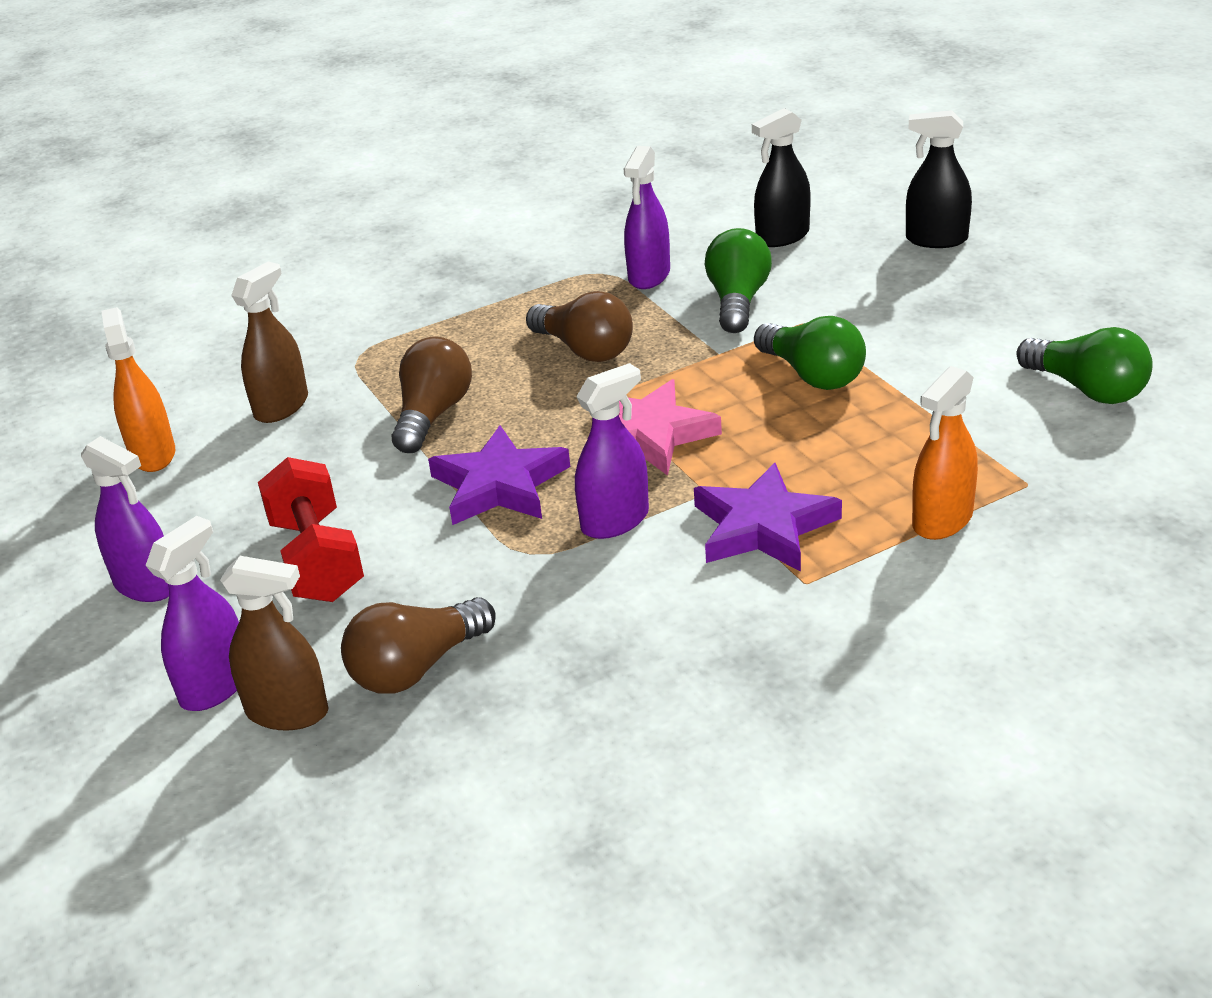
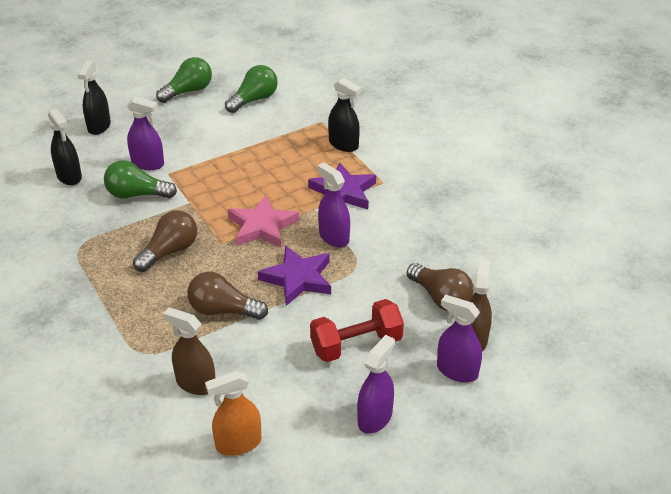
camera: 95 degrees left, 5 degrees up
purple spray bottle [624,146,670,289] -> purple spray bottle moved to [127,96,164,170]
green light bulb [754,316,866,390] -> green light bulb moved to [156,57,212,103]
orange spray bottle [912,366,978,540] -> black spray bottle [328,78,361,152]

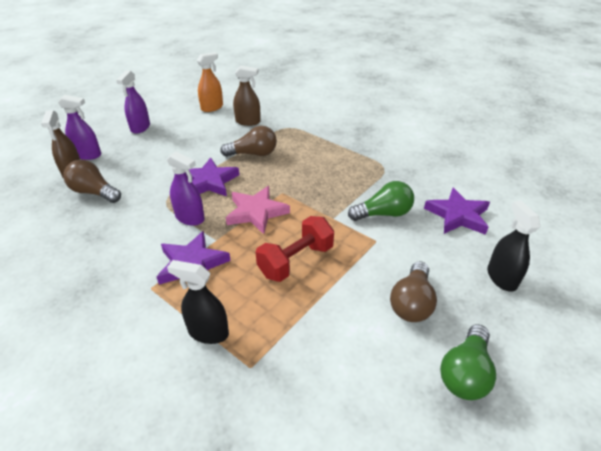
camera: 160 degrees right, 0 degrees up
black spray bottle [48,108,82,185] -> purple star [424,188,490,235]
purple spray bottle [127,96,164,170] -> none
brown light bulb [133,210,197,272] -> brown light bulb moved to [390,261,437,322]
green light bulb [225,65,278,113] -> none
red dumbbell [310,299,404,362] -> red dumbbell moved to [256,216,334,282]

